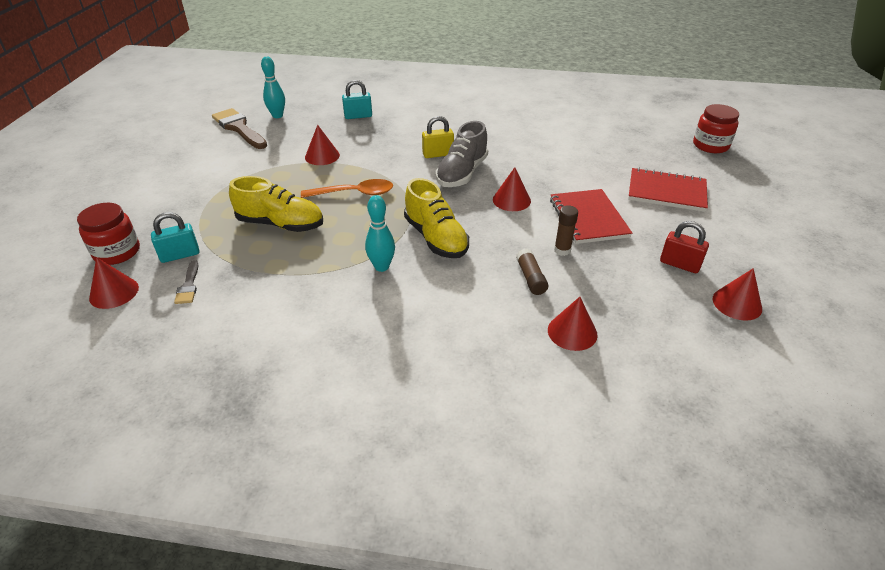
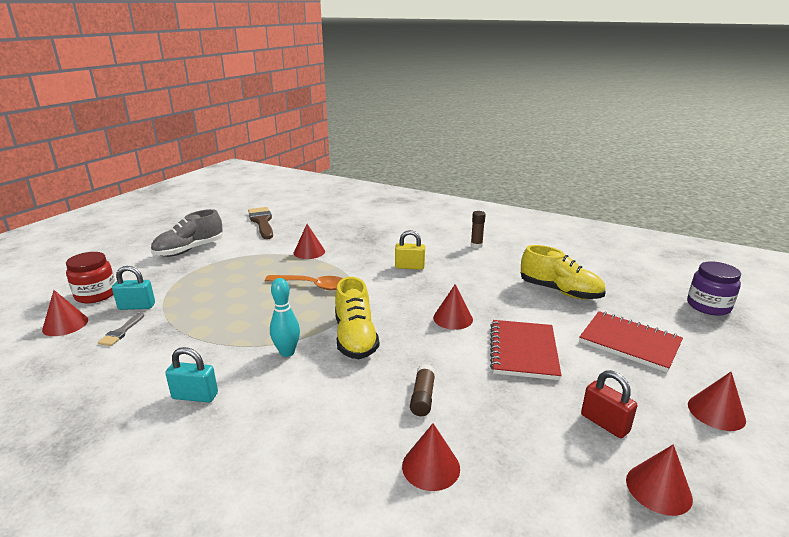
camera: 20 degrees right, 15 degrees down
yellow shoe [229,176,323,232] -> yellow shoe moved to [521,245,606,299]
turquoise bowling pin [261,56,285,118] -> none
turquoise padlock [342,80,372,119] -> turquoise padlock moved to [165,347,218,403]
grey shoe [436,121,488,187] -> grey shoe moved to [151,209,223,257]
brown glue stick [554,205,578,256] -> brown glue stick moved to [471,211,486,248]
red jar [693,104,739,153] -> purple jar [687,261,741,316]
none -> red cone [688,372,746,431]

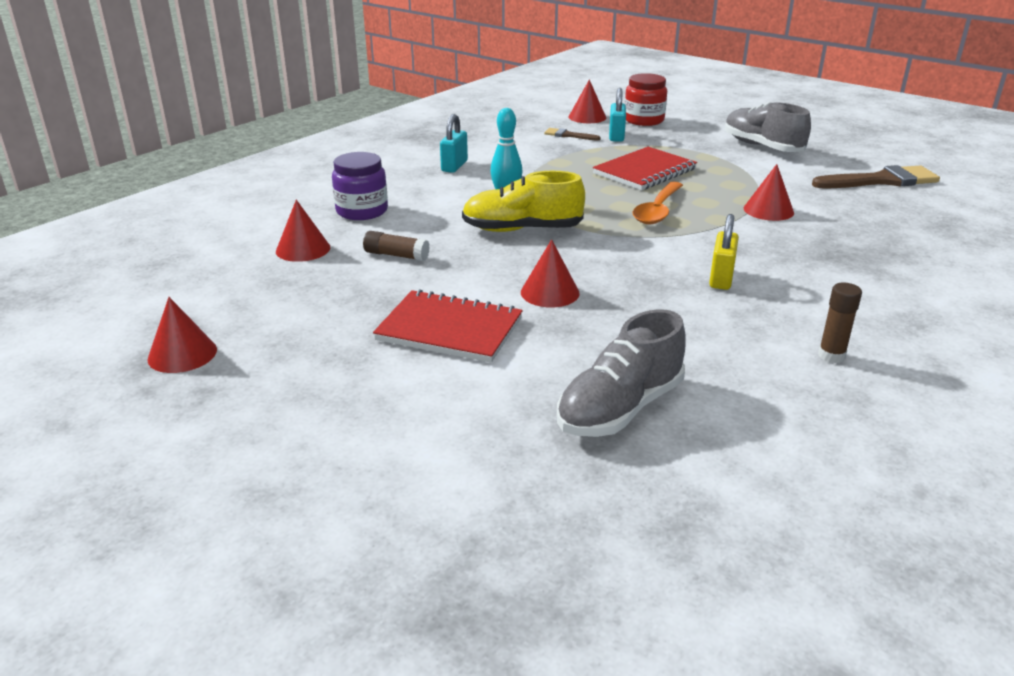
camera: 100 degrees right, 5 degrees up
grey brush [98,312,144,346] -> brown brush [544,128,601,141]
yellow shoe [521,245,606,299] -> grey shoe [557,309,686,437]
red notebook [579,311,683,372] -> red notebook moved to [593,147,697,190]
red padlock [581,370,637,438] -> none
purple jar [687,261,741,316] -> purple jar moved to [332,152,388,220]
red cone [688,372,746,431] -> none

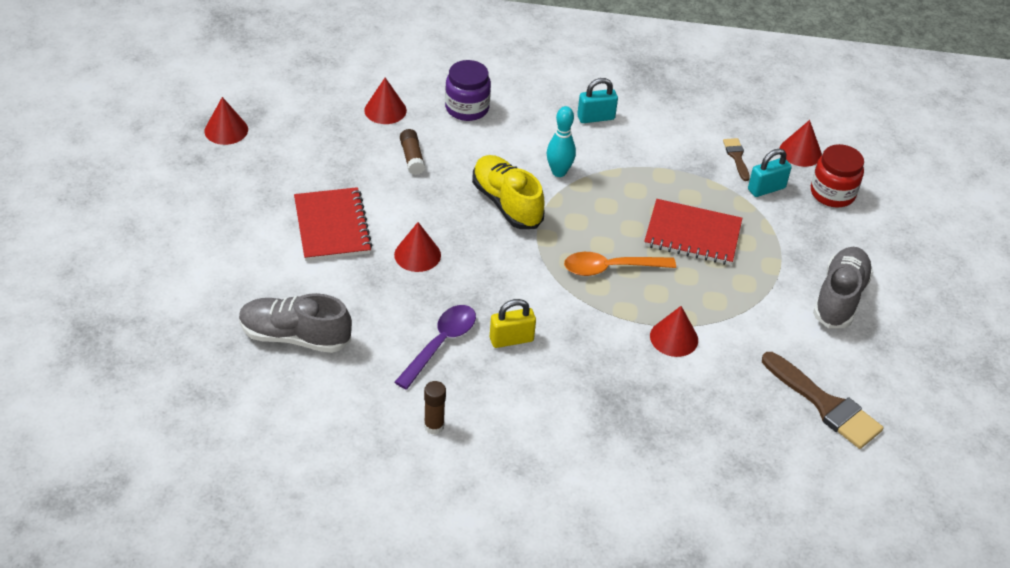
camera: 55 degrees right, 15 degrees up
none -> purple spoon [395,305,476,389]

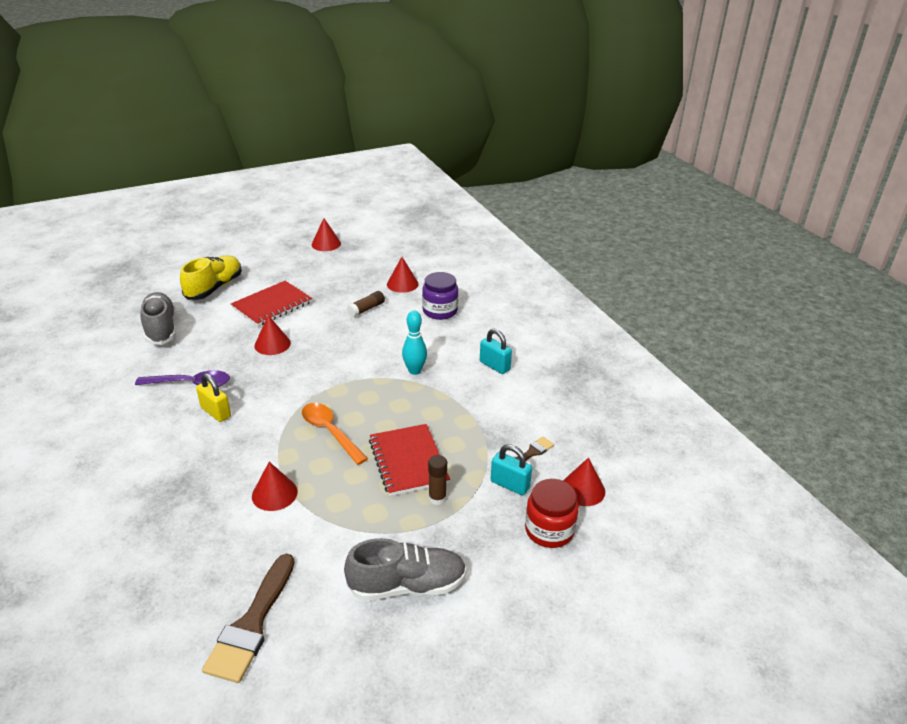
camera: 60 degrees right, 10 degrees down
brown glue stick [424,381,446,434] -> brown glue stick moved to [428,455,447,505]
yellow shoe [472,155,545,229] -> yellow shoe moved to [180,255,242,300]

